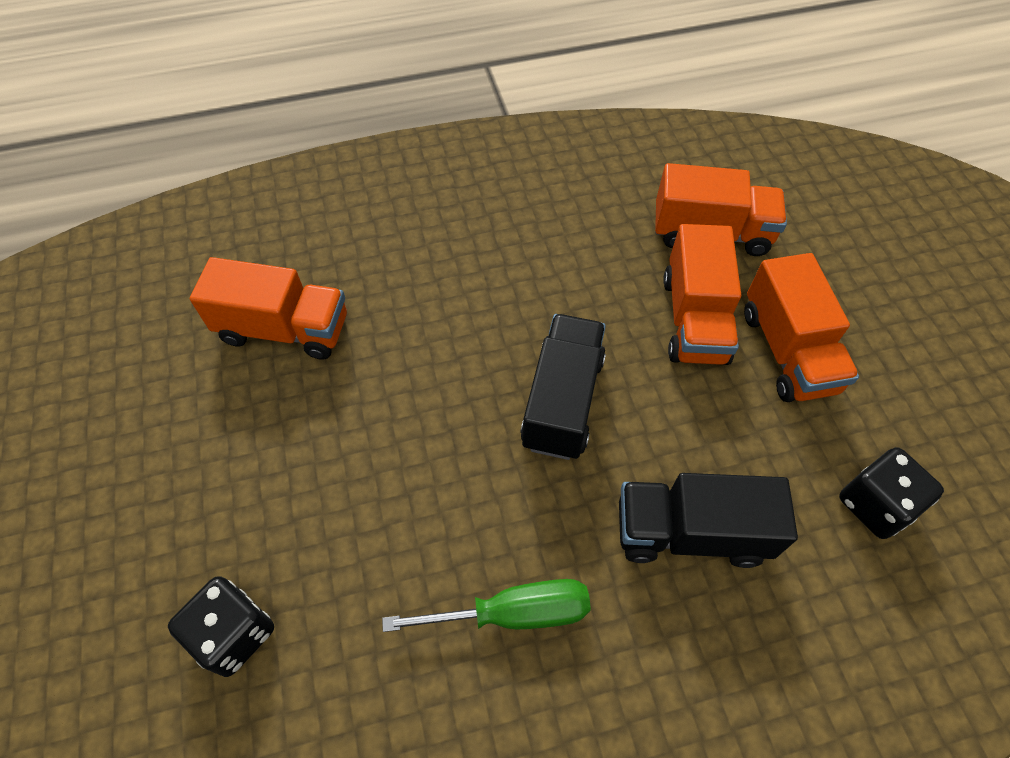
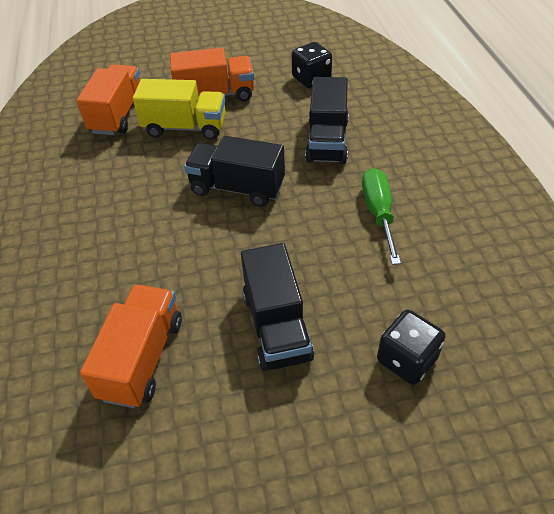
camera: 85 degrees left, 10 degrees down
orange truck [663,224,741,365] -> yellow truck [133,79,226,140]
none -> black truck [241,243,314,371]

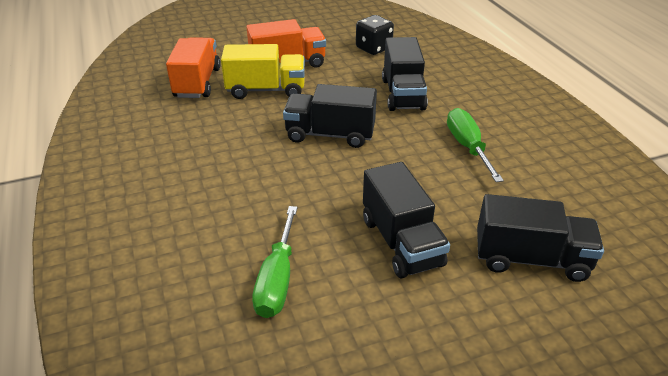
camera: 10 degrees left, 10 degrees down
orange truck [80,285,182,408] -> green screwdriver [252,206,298,318]
black dice [377,310,446,385] -> black truck [477,194,604,282]

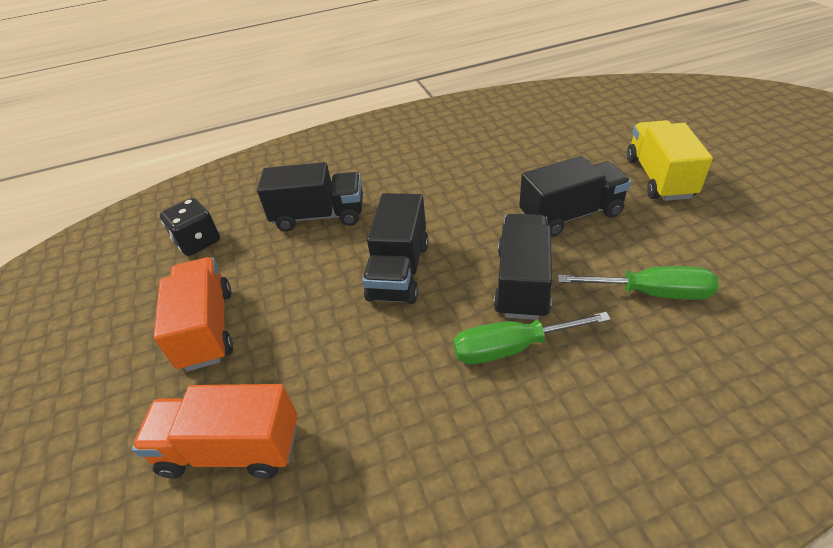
camera: 85 degrees left, 5 degrees up
yellow truck [221,44,305,99] -> yellow truck moved to [627,120,713,201]
green screwdriver [447,108,504,182] -> green screwdriver moved to [453,312,611,364]
black truck [477,194,604,282] -> black truck moved to [494,214,552,320]

